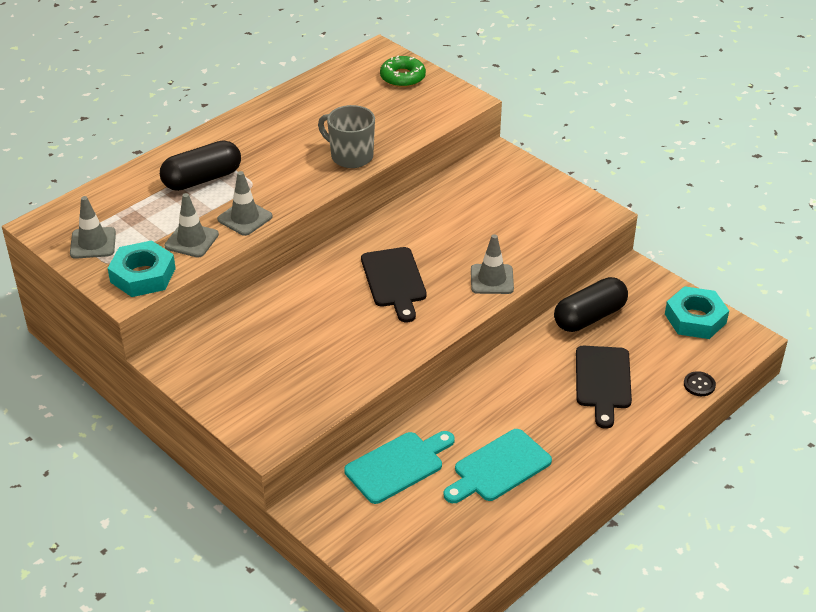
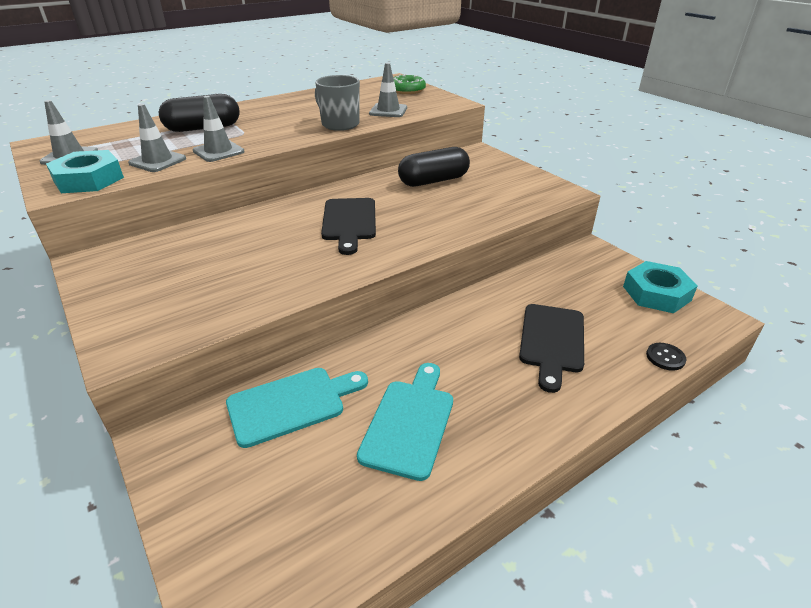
camera: 10 degrees right, 5 degrees down
turquoise cutting board [444,429,552,503] -> turquoise cutting board turned 135 degrees clockwise [357,363,453,481]
grey traffic cone [471,234,514,294] -> grey traffic cone moved to [369,63,407,117]
black capsule [554,277,628,332] -> black capsule moved to [398,147,470,187]

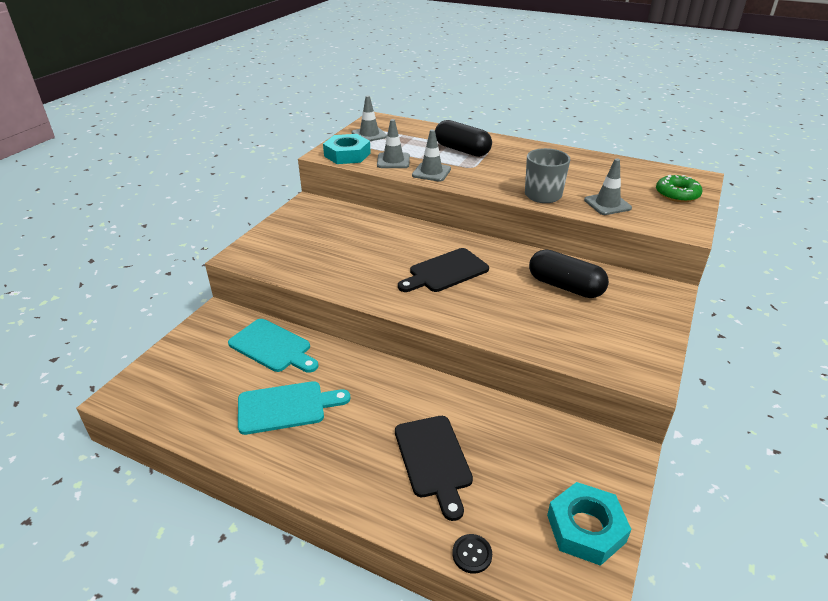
camera: 60 degrees right, 0 degrees up
black cutting board [519,304,584,393] -> black cutting board turned 90 degrees counterclockwise [395,416,473,521]

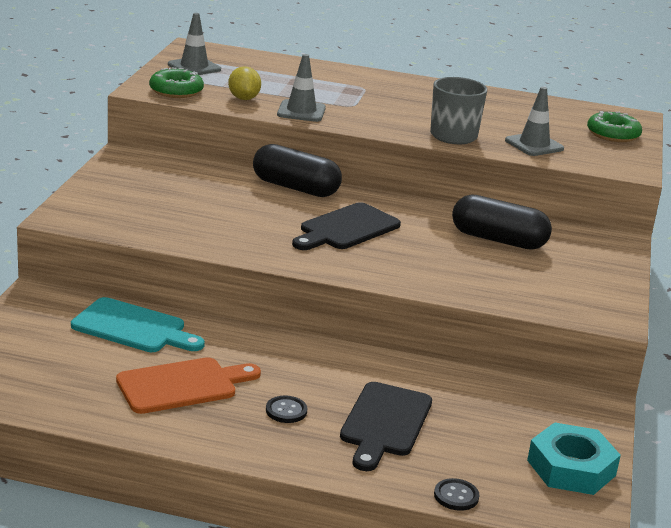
camera: 15 degrees left, 10 degrees down
turquoise cutting board [238,381,350,435] -> orange cutting board [116,357,261,414]
turquoise nut [323,134,371,164] -> green donut [149,67,204,98]
grey traffic cone [377,119,410,168] -> yellow lemon [228,66,261,100]
black cutting board [395,416,473,521] -> black cutting board turned 45 degrees clockwise [340,382,432,471]
black capsule [435,120,492,157] -> black capsule moved to [253,144,342,197]
none -> black button [266,396,307,423]

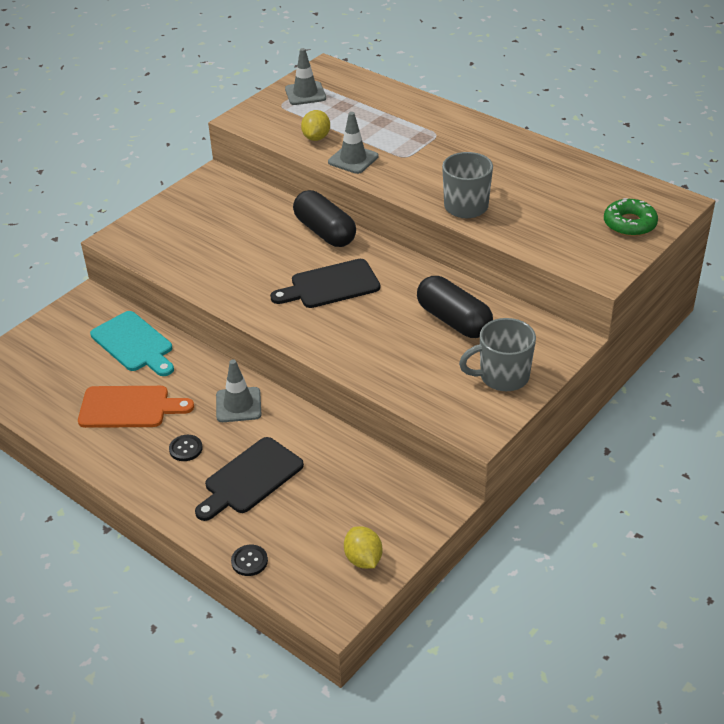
camera: 30 degrees right, 15 degrees up
green donut [149,67,204,98] -> none
grey traffic cone [505,87,564,156] -> grey traffic cone moved to [216,360,261,422]
turquoise nut [527,422,621,495] -> yellow lemon [344,526,382,569]
none -> grey mug [459,318,536,391]

